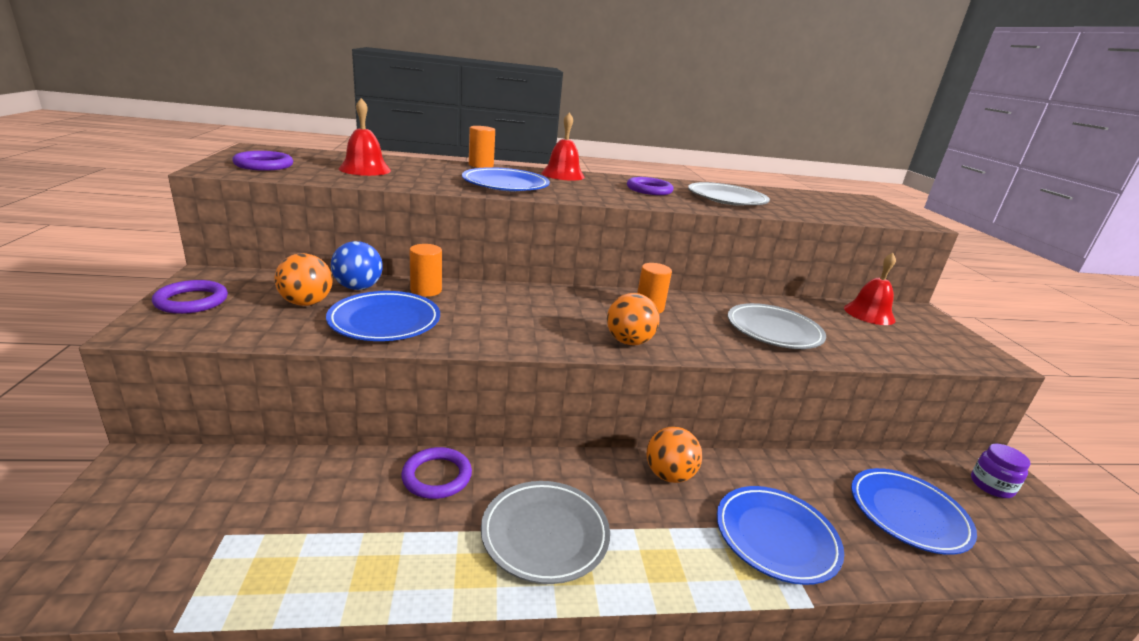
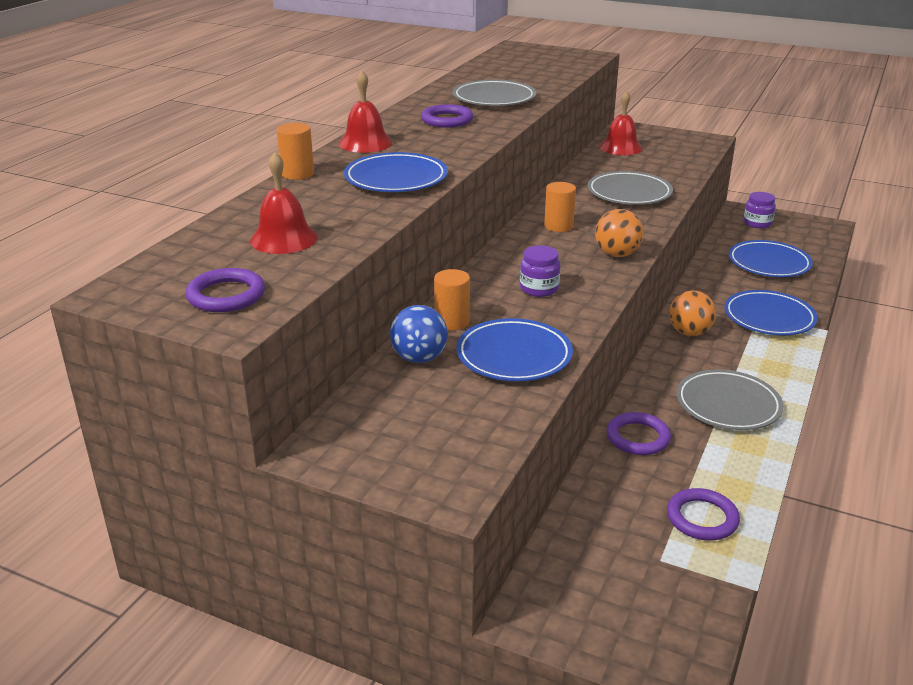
camera: 55 degrees left, 5 degrees up
purple ring [152,280,228,314] -> purple ring moved to [667,488,740,540]
orange ball [274,253,332,306] -> none
none -> purple jar [520,245,560,297]

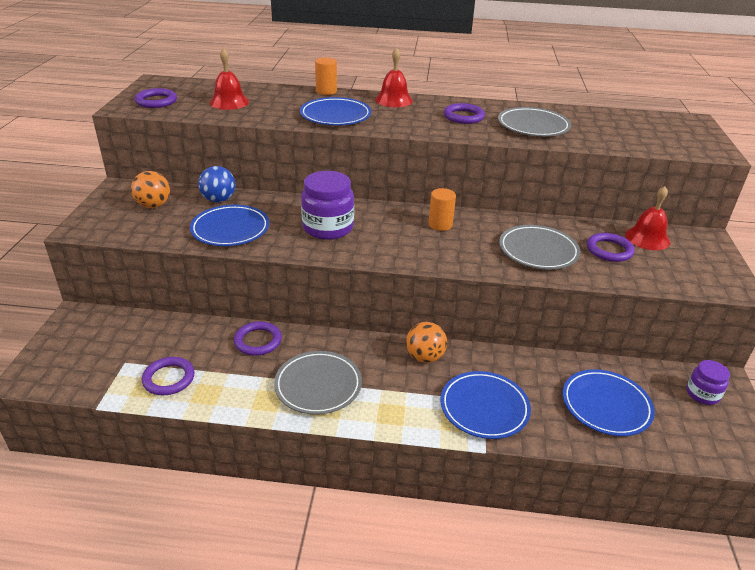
camera: 70 degrees right, 5 degrees up
orange cylinder [434,269,470,330] -> none
purple jar [520,245,560,297] -> purple jar [301,171,354,240], size x1.75
orange ball [595,209,644,257] -> orange ball moved to [131,171,170,208]
none -> purple ring [587,233,635,262]

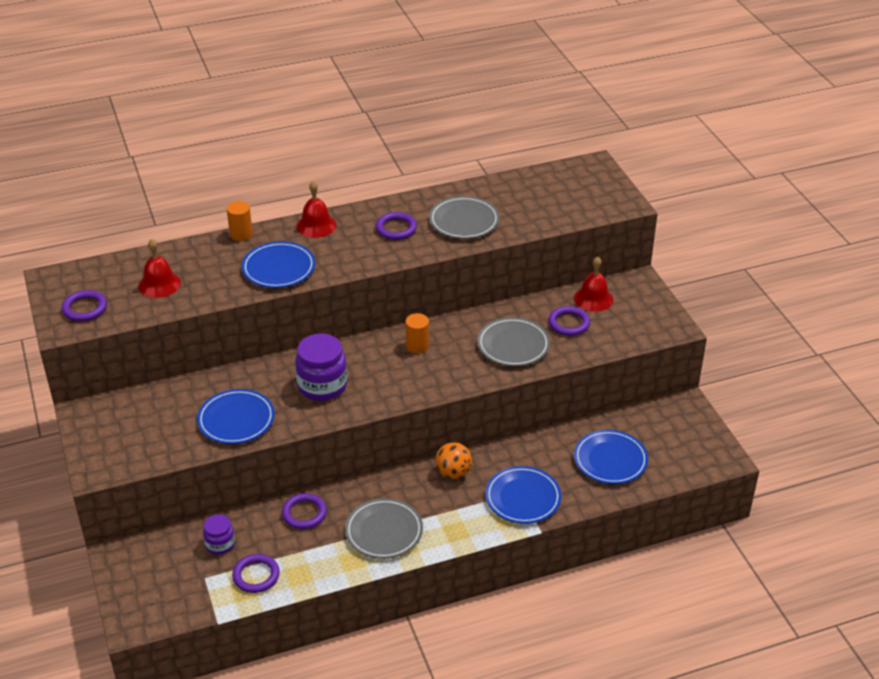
camera: 25 degrees left, 5 degrees up
orange ball [131,171,170,208] -> none
blue ball [198,166,235,202] -> none
purple jar [686,360,730,405] -> purple jar moved to [203,514,235,555]

